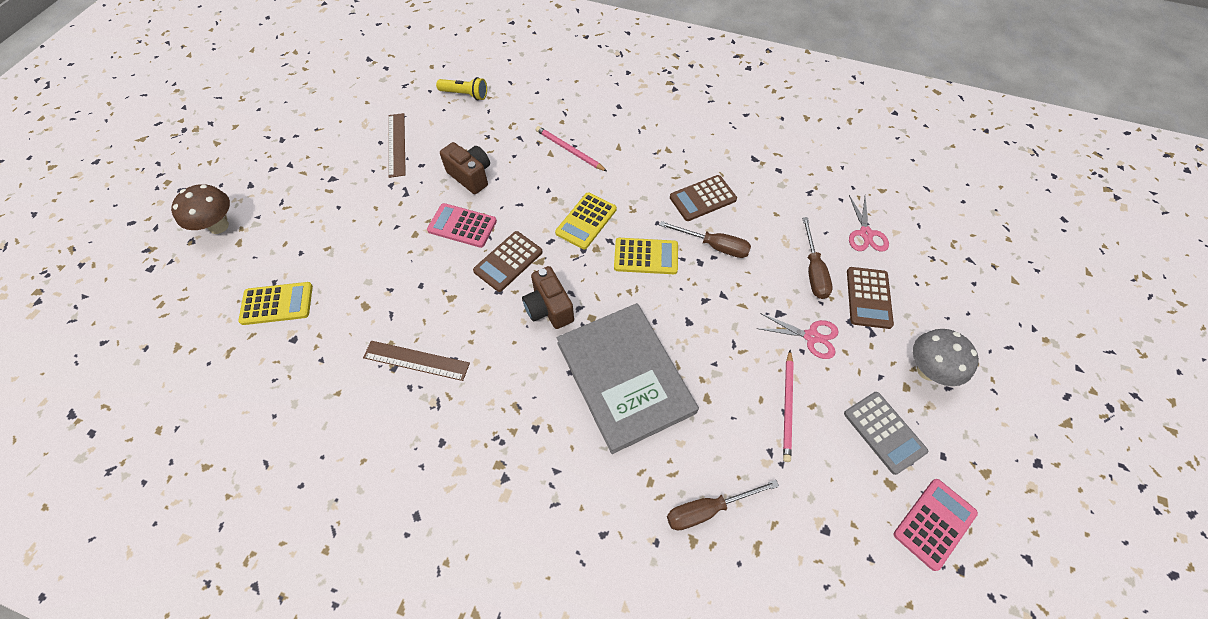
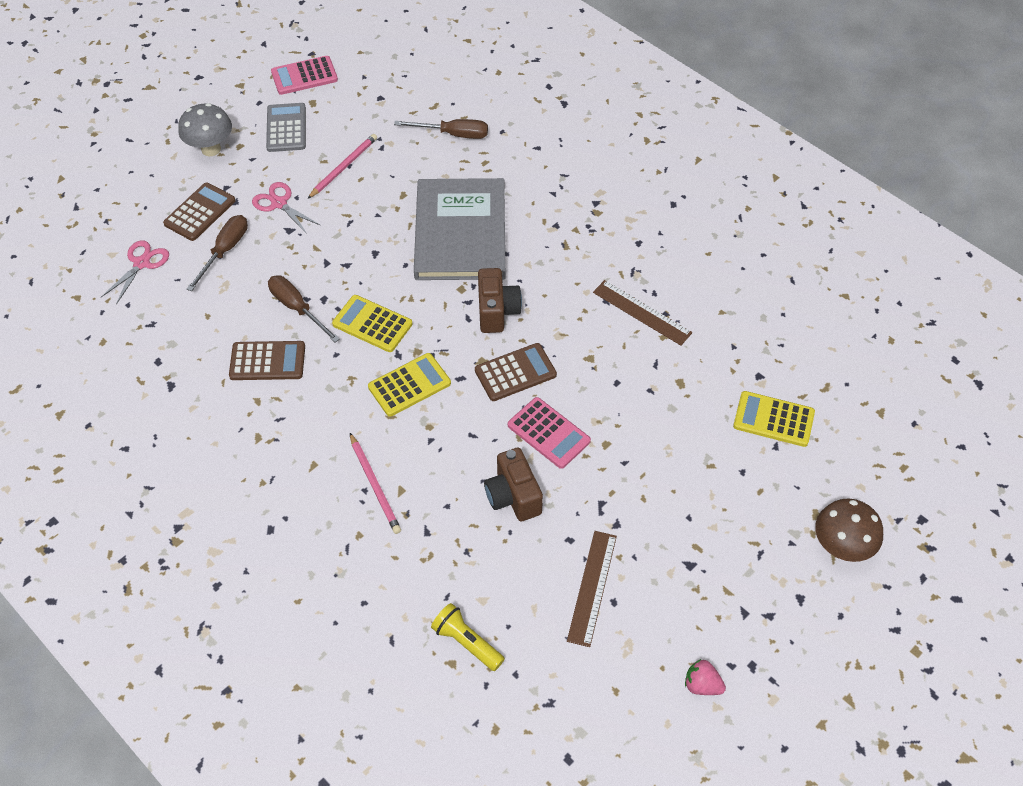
camera: 155 degrees left, 5 degrees down
none -> pink strawberry [685,659,726,695]

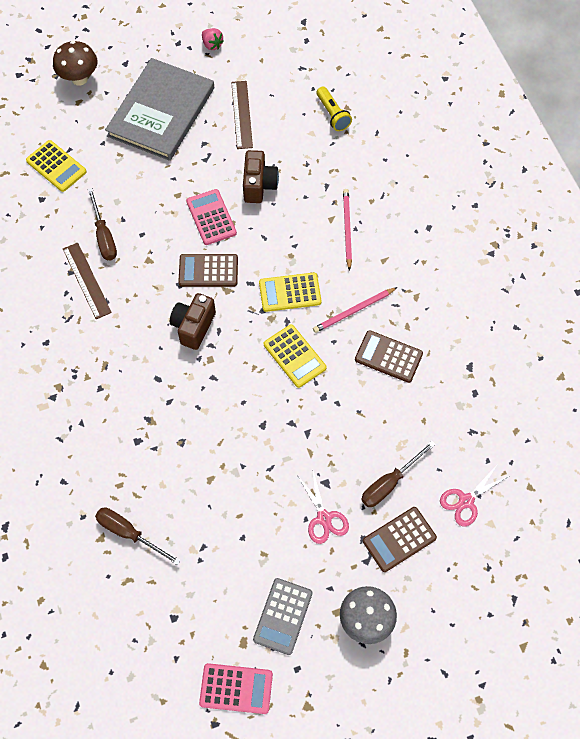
camera: 155 degrees left, 10 degrees up
brown screwdriver [268,275,340,342] -> brown screwdriver moved to [87,188,117,260]
pink pencil [307,134,377,199] -> pink pencil moved to [313,287,397,333]
grey book [414,178,505,280] -> grey book moved to [105,58,214,161]
brown ruler [567,531,617,647] -> brown ruler turned 45 degrees counterclockwise [231,81,253,149]

